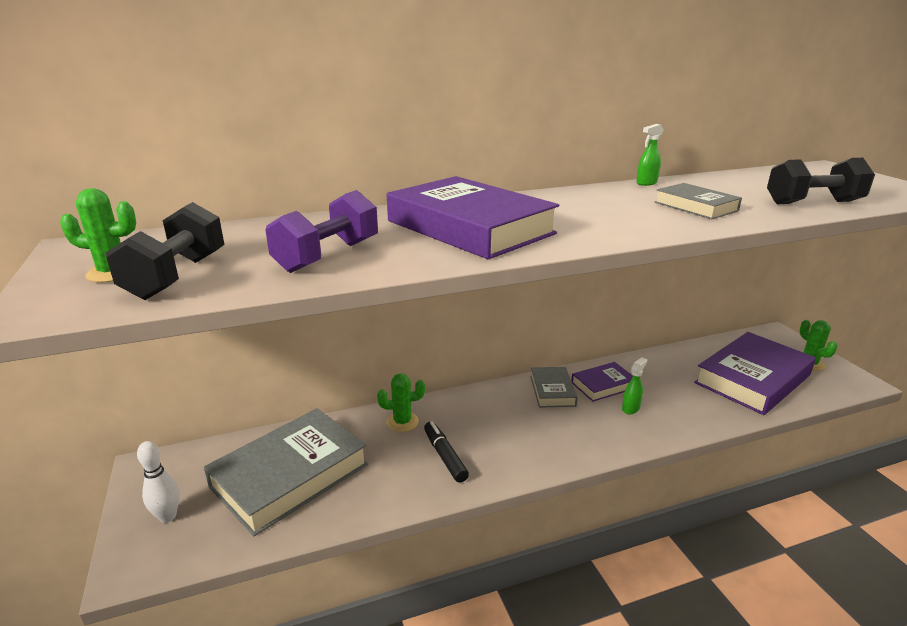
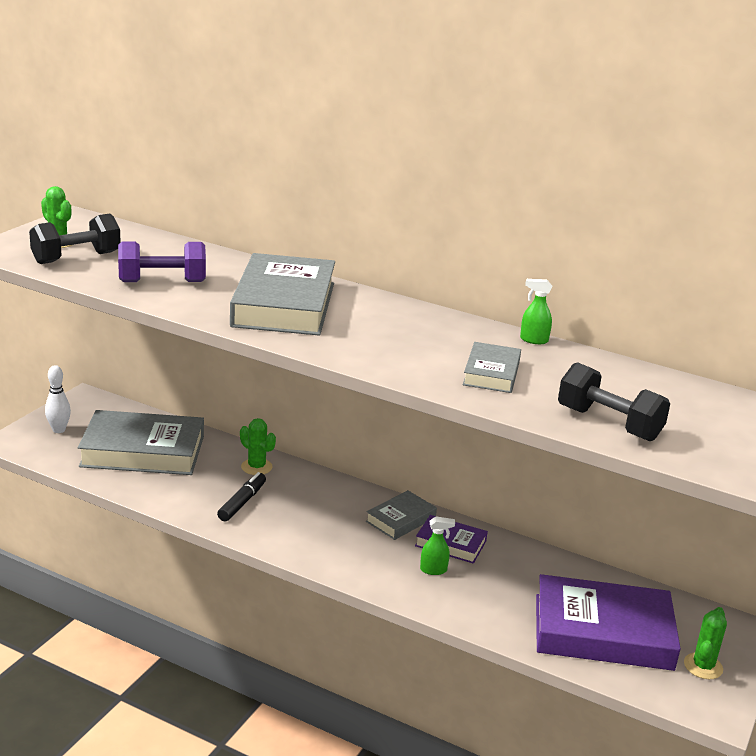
camera: 45 degrees right, 0 degrees up
purple book [387,176,559,259] -> grey book [230,253,335,336]

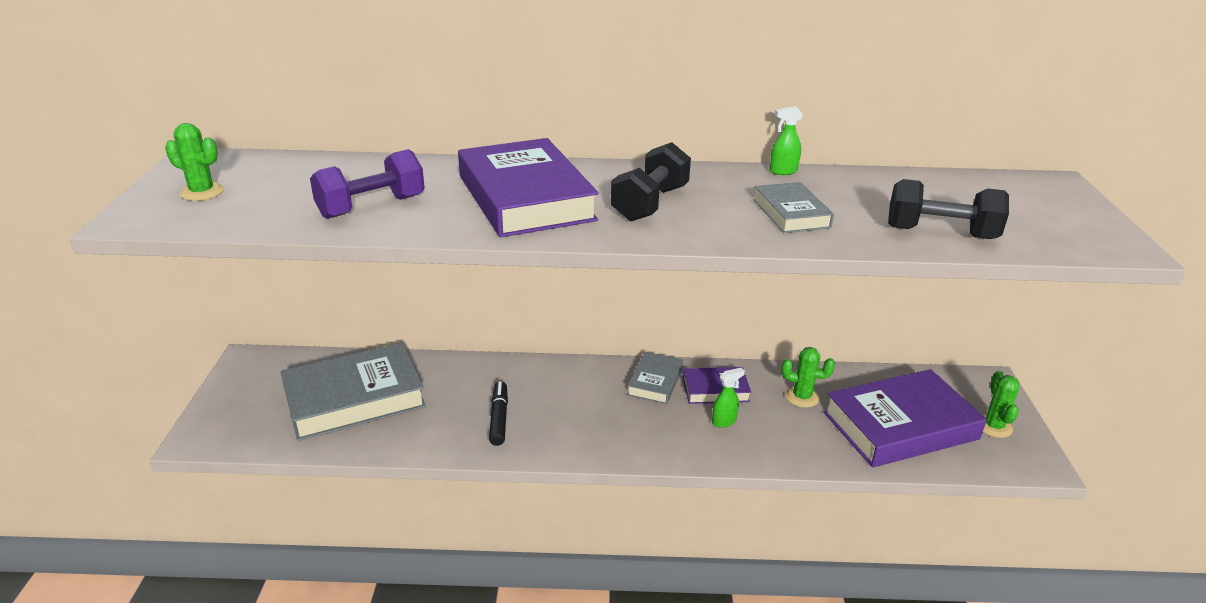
camera: 25 degrees left, 5 degrees up
black dumbbell [29,213,121,264] -> black dumbbell moved to [611,142,691,222]
white bowling pin [45,365,71,433] -> none
grey book [230,253,335,336] -> purple book [458,138,599,237]
green cactus [240,418,276,475] -> green cactus moved to [781,347,835,408]

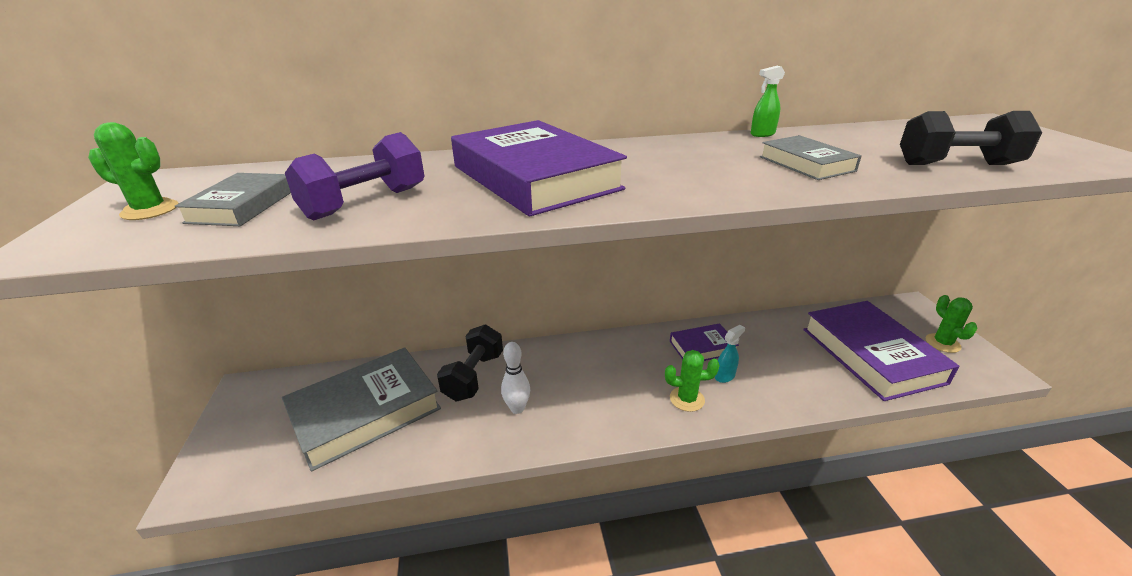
camera: 10 degrees left, 0 degrees up
black marker [489,381,508,446] -> white bowling pin [501,342,530,414]
black dumbbell [611,142,691,222] -> black dumbbell moved to [437,325,503,401]
grey book [627,352,683,404] -> grey book moved to [175,173,291,226]
green spray bottle [712,368,745,428] -> turquoise spray bottle [715,325,745,383]
green cactus [781,347,835,408] -> green cactus moved to [665,350,720,412]
purple book [824,369,987,468] -> purple book turned 75 degrees counterclockwise [803,301,959,401]

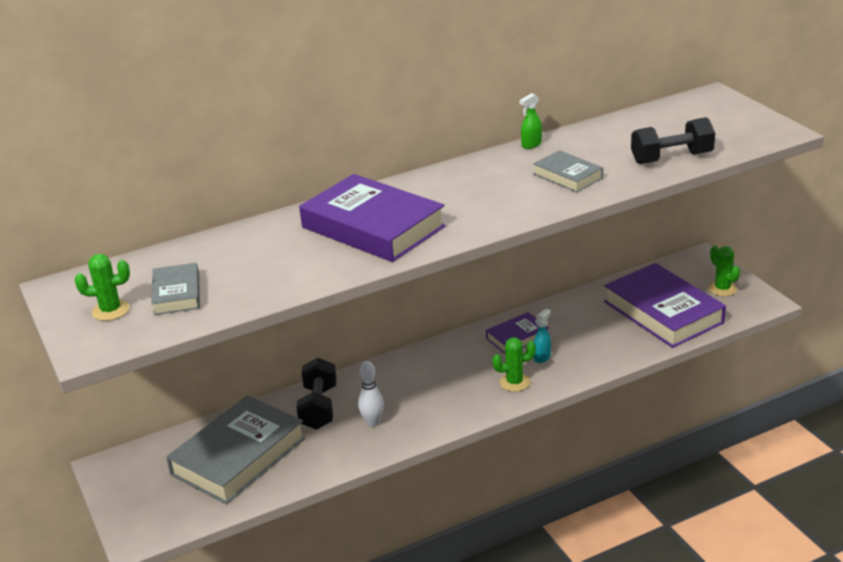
camera: 15 degrees left, 0 degrees up
purple dumbbell [285,132,425,220] -> none

